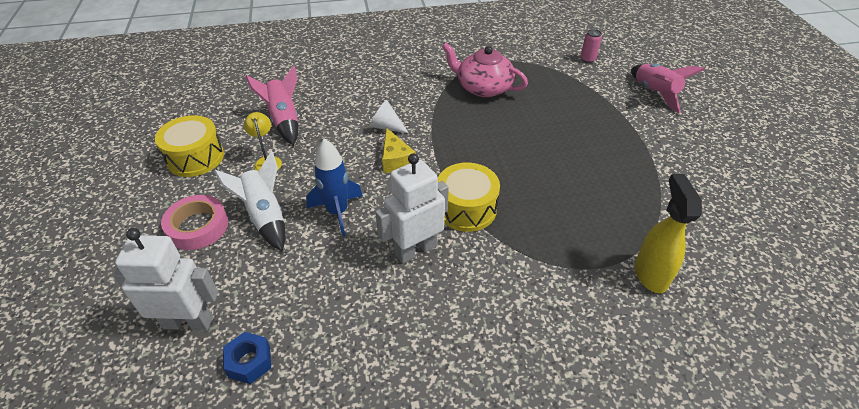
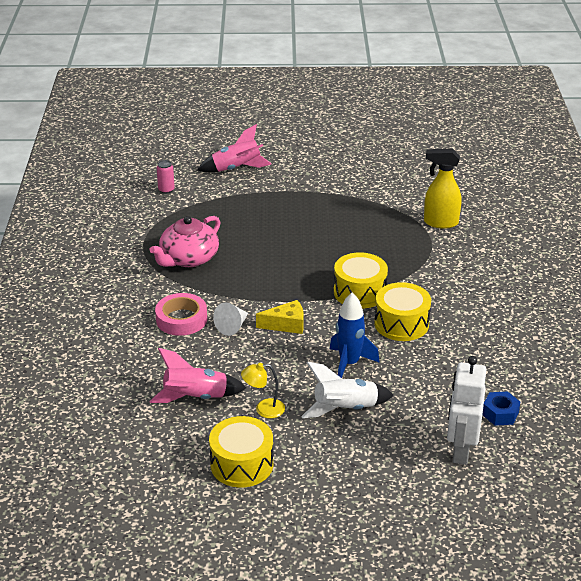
camera: 80 degrees left, 10 degrees down
pink tape [161,195,228,250] -> pink tape moved to [155,293,207,336]
white robot [376,153,449,264] -> yellow drum [374,282,431,341]

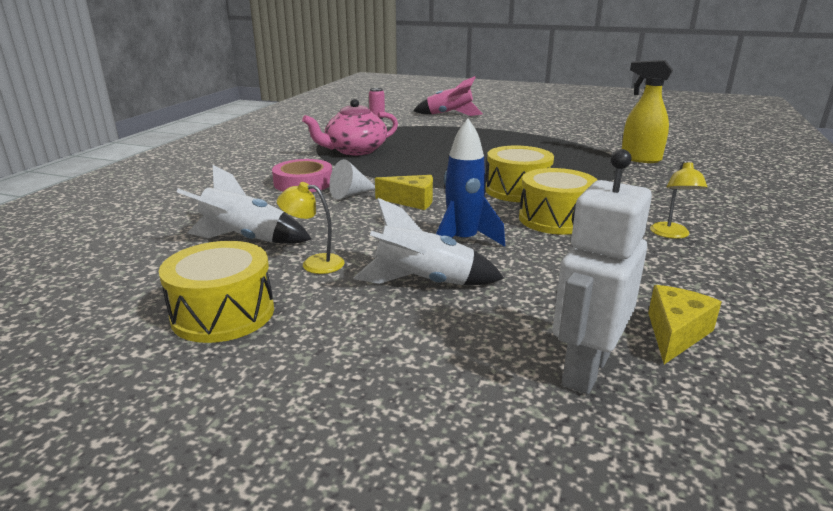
camera: 20 degrees right, 10 degrees down
pink rocket [150,348,247,403] -> white rocket [177,165,311,244]
blue nut [482,391,520,426] -> yellow cheese [648,285,722,364]
none -> yellow lamp [650,160,708,239]

